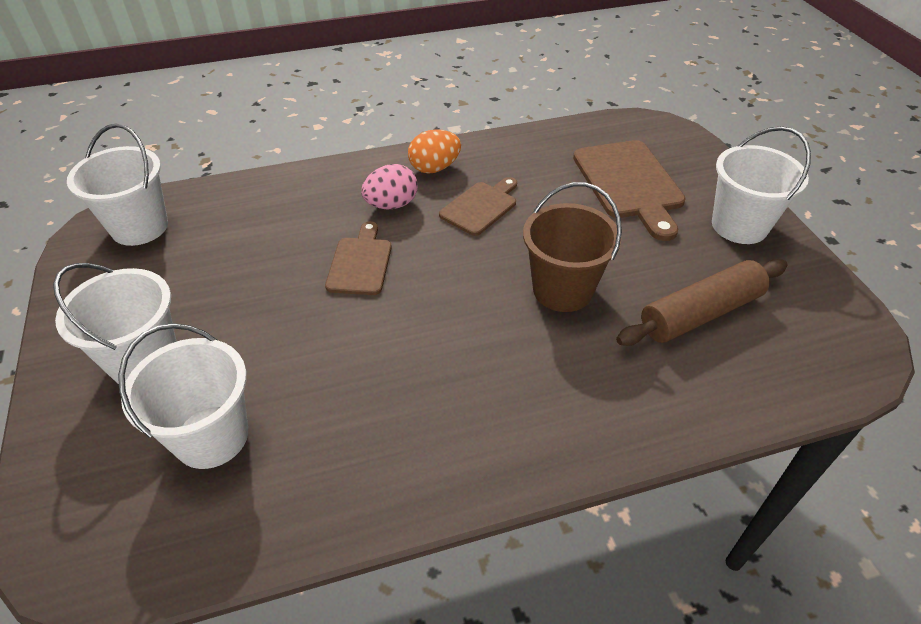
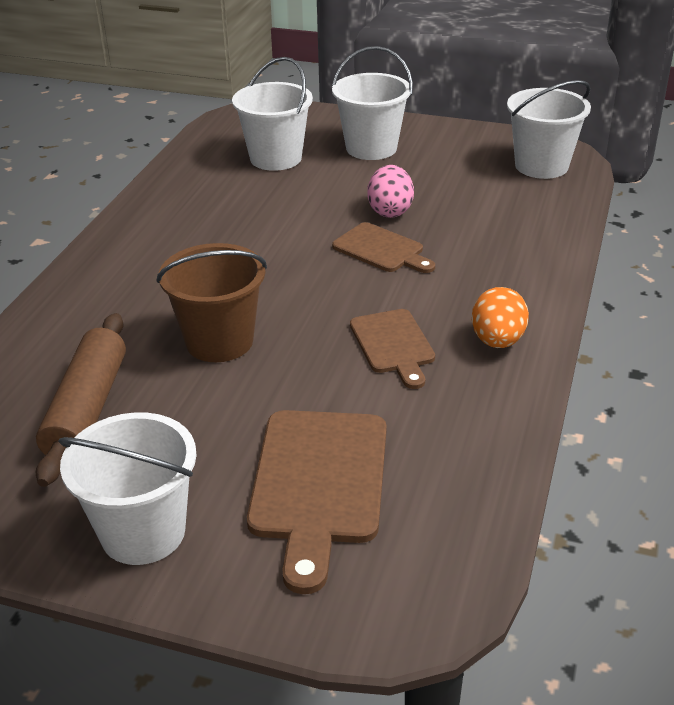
camera: 125 degrees right, 10 degrees down
pink egg [361,164,418,210] -> pink egg moved to [367,165,414,218]
brown cutting board [573,140,686,241] -> brown cutting board turned 105 degrees counterclockwise [247,410,387,594]

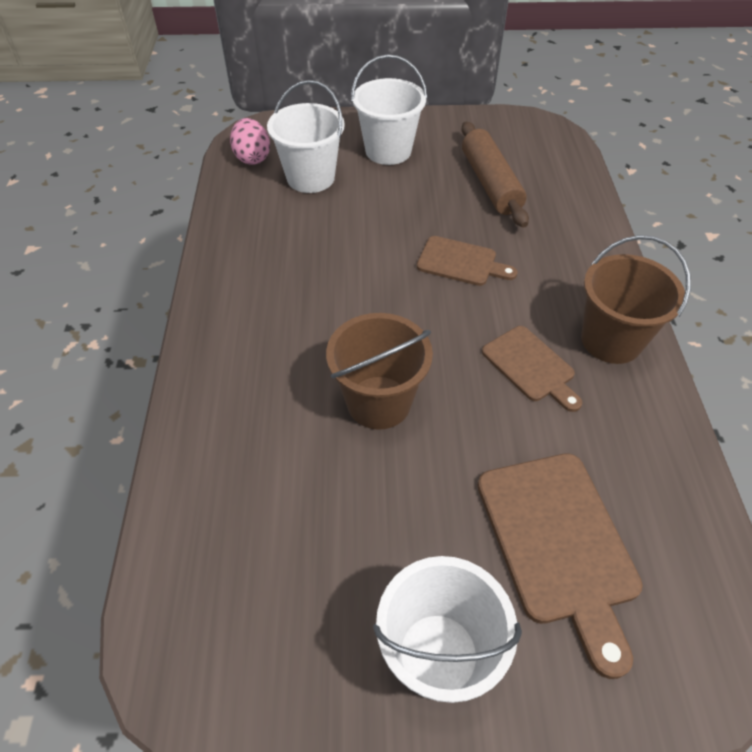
camera: 20 degrees left, 15 degrees up
brown rolling pin [35,313,126,487] -> brown rolling pin moved to [461,122,529,228]
pink egg [367,165,414,218] -> pink egg moved to [230,118,270,165]
orange egg [472,287,529,348] -> brown bucket [581,235,691,364]
white bucket [507,80,591,179] -> none

